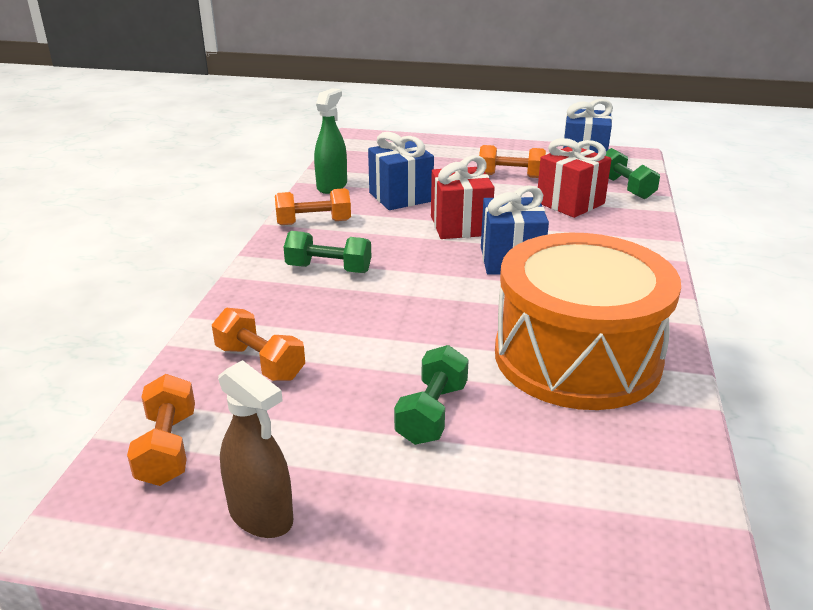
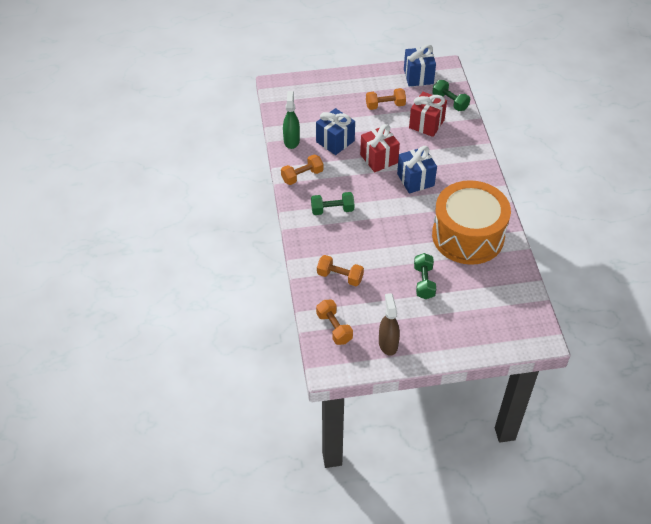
camera: 20 degrees left, 20 degrees up
brown spray bottle [218,360,293,538] -> brown spray bottle turned 120 degrees counterclockwise [379,293,400,356]

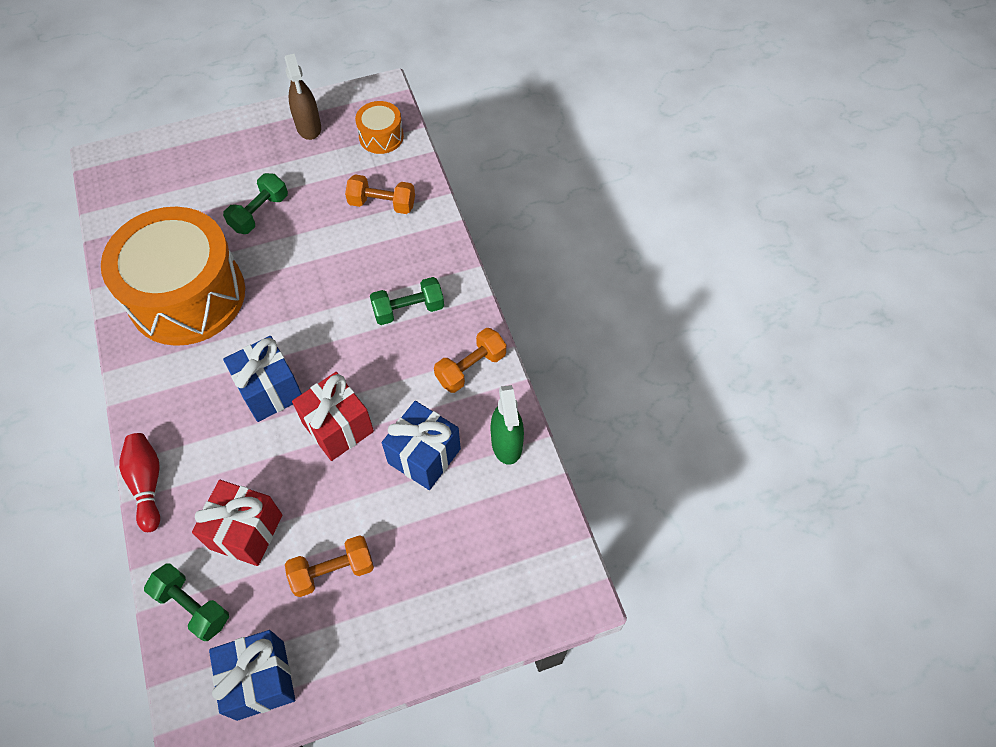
camera: 170 degrees right, 10 degrees up
orange dumbbell [316,300,353,345] -> orange drum [355,101,404,154]
green dumbbell [414,253,436,299] -> green dumbbell turned 45 degrees clockwise [223,173,288,234]
none -> red bowling pin [119,433,160,532]

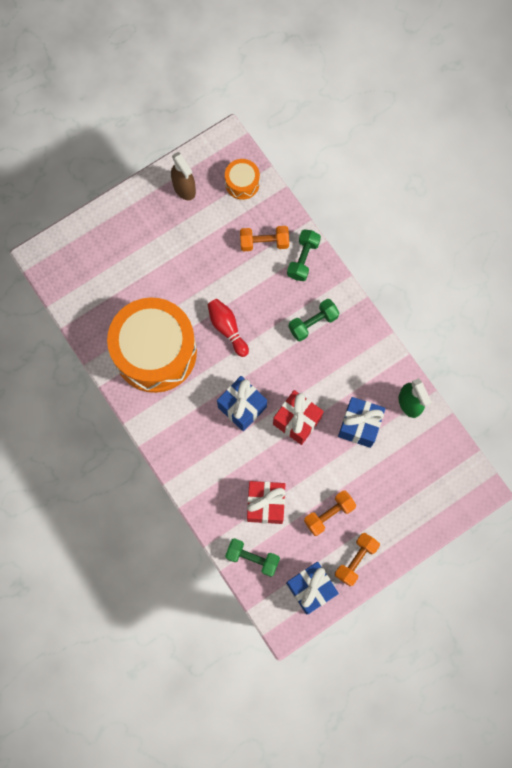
camera: 15 degrees left, 15 degrees up
red bowling pin [119,433,160,532] -> red bowling pin moved to [207,299,249,357]
green dumbbell [223,173,288,234] -> green dumbbell moved to [287,230,321,281]
orange dumbbell [434,328,506,393] -> orange dumbbell moved to [335,533,380,586]

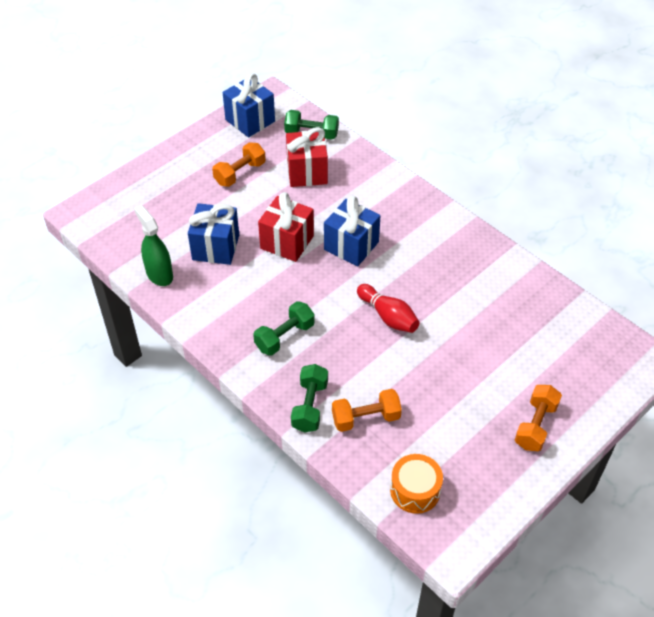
camera: 170 degrees right, 25 degrees down
orange drum [107,298,197,393] -> none
brown spray bottle [171,152,196,200] -> none
orange dumbbell [335,533,380,586] -> orange dumbbell moved to [515,385,562,451]

